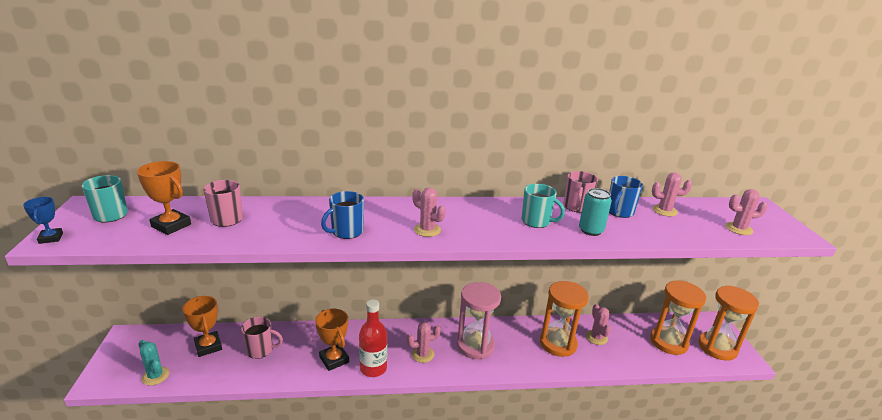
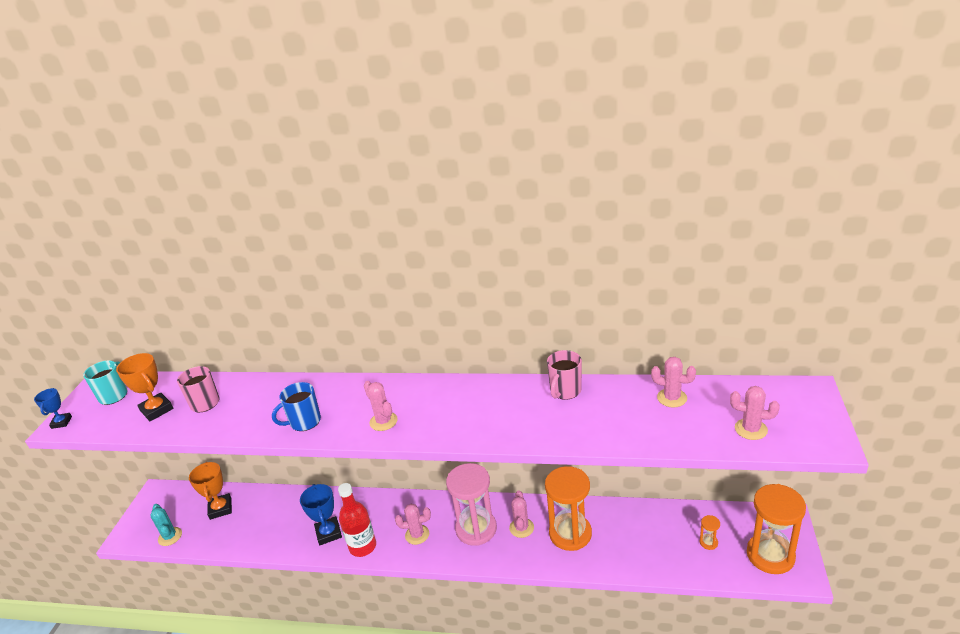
camera: 20 degrees right, 5 degrees up
pink mug [241,317,283,359] -> none
orange trophy [315,309,349,371] -> blue trophy [300,484,342,545]
turquoise mug [522,184,565,228] -> none
turquoise can [579,188,612,236] -> none
pink cactus [586,304,611,345] -> pink cactus moved to [509,491,534,538]
blue mug [609,176,643,218] -> none
orange hourglass [650,281,706,355] -> orange hourglass [700,515,720,550], size x0.40

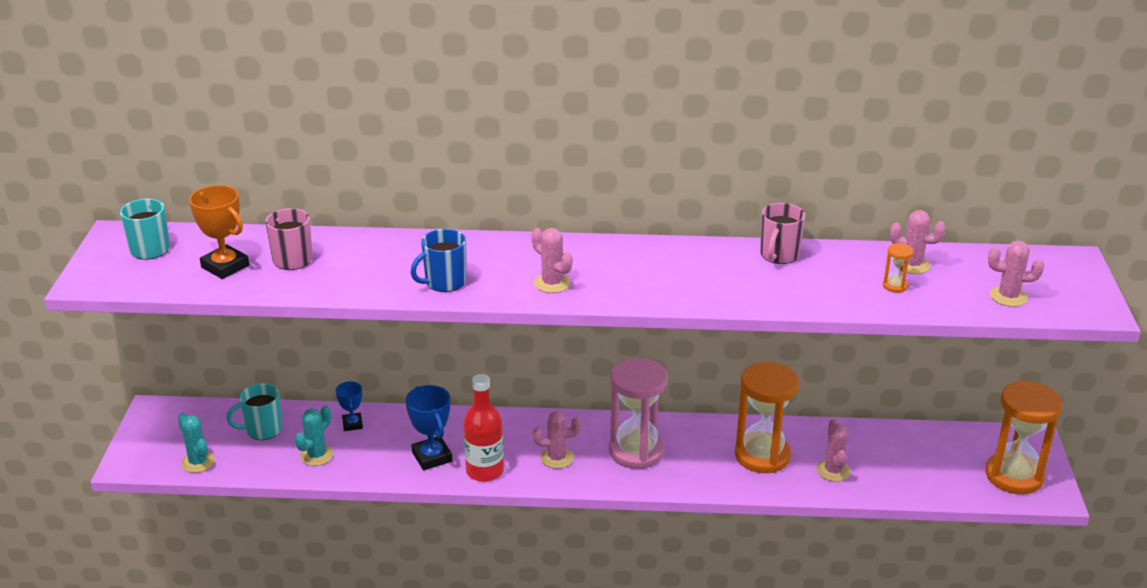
camera: 10 degrees left, 0 degrees up
blue trophy [34,388,72,429] -> blue trophy moved to [336,381,363,431]
orange trophy [189,462,232,520] -> turquoise mug [227,383,283,440]
pink cactus [509,491,534,538] -> pink cactus moved to [817,418,851,482]
orange hourglass [700,515,720,550] -> orange hourglass moved to [883,243,914,293]
none -> turquoise cactus [295,406,334,466]

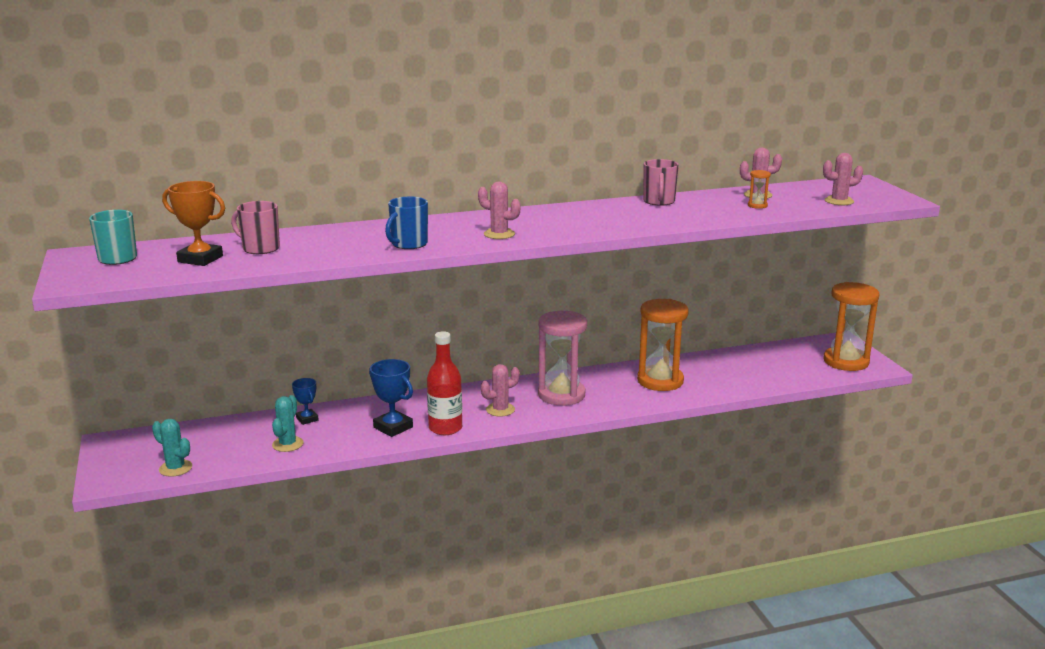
camera: 20 degrees left, 10 degrees down
turquoise mug [227,383,283,440] -> none
pink cactus [817,418,851,482] -> none

